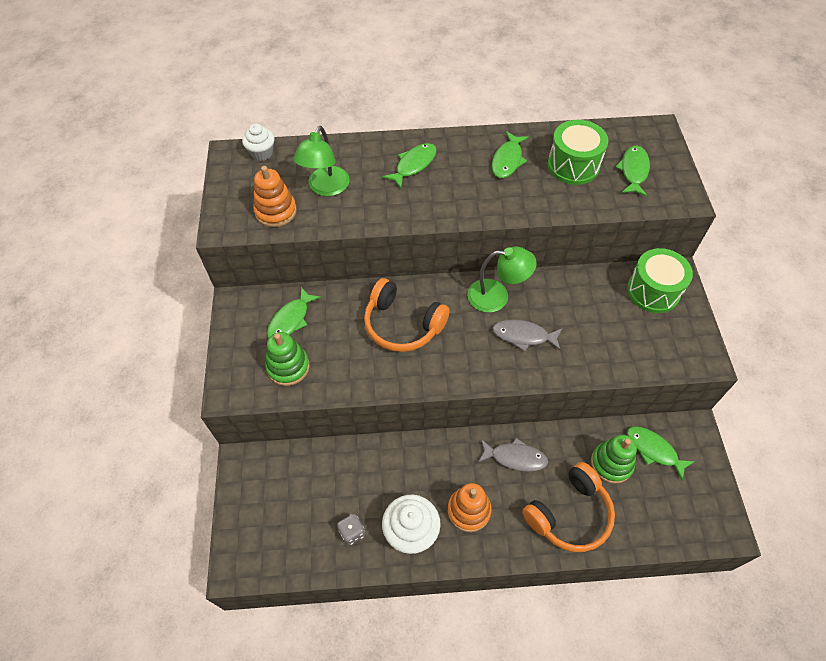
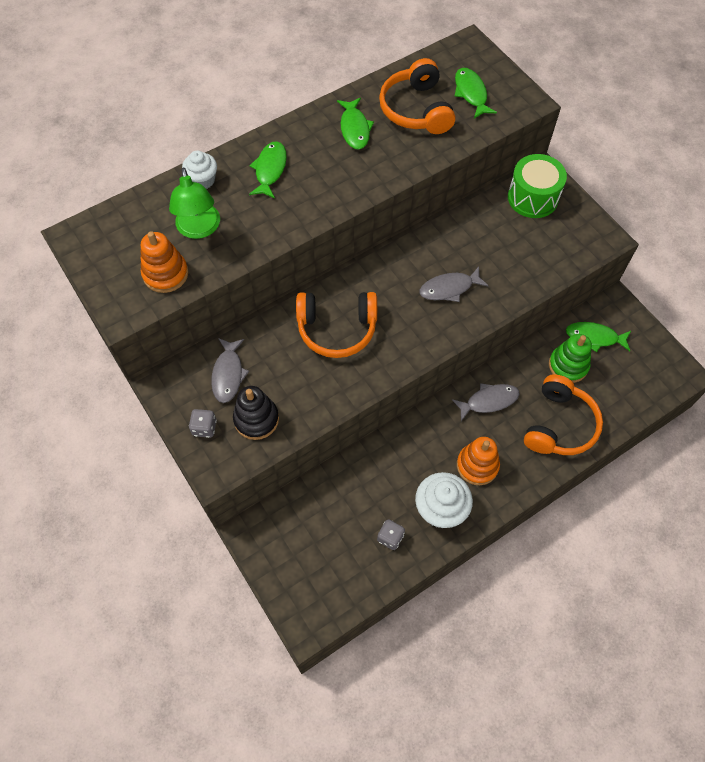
camera: 30 degrees left, 5 degrees up
white cupcake [242,124,275,161] -> white cupcake moved to [182,151,217,189]
green stacking toy [265,332,310,386] -> black stacking toy [233,386,279,440]
green fish [267,287,321,339] -> grey fish [211,338,249,403]
green lamp [467,247,537,313] -> none
green drum [548,120,608,185] -> orange headphones [379,58,455,134]
none -> grey dice [189,409,217,438]

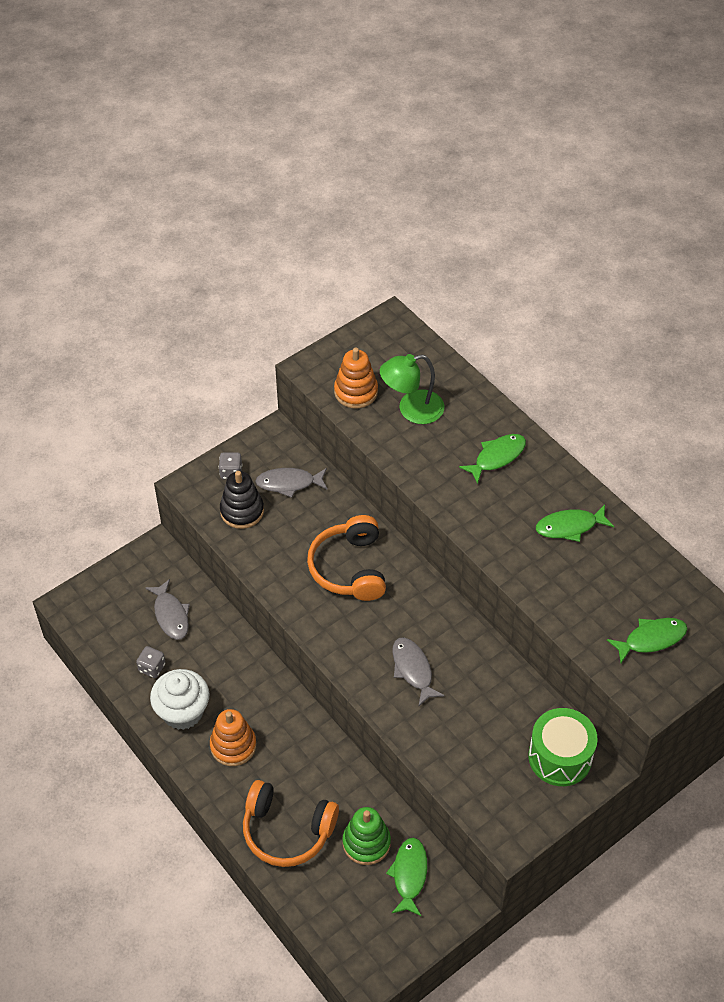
camera: 85 degrees right, 10 degrees down
white cupcake [182,151,217,189] -> none
green fish [249,141,287,199] -> green fish turned 45 degrees counterclockwise [459,434,526,484]
orange headphones [379,58,455,134] -> none
grey fish [452,383,520,421] -> grey fish moved to [145,579,190,640]

